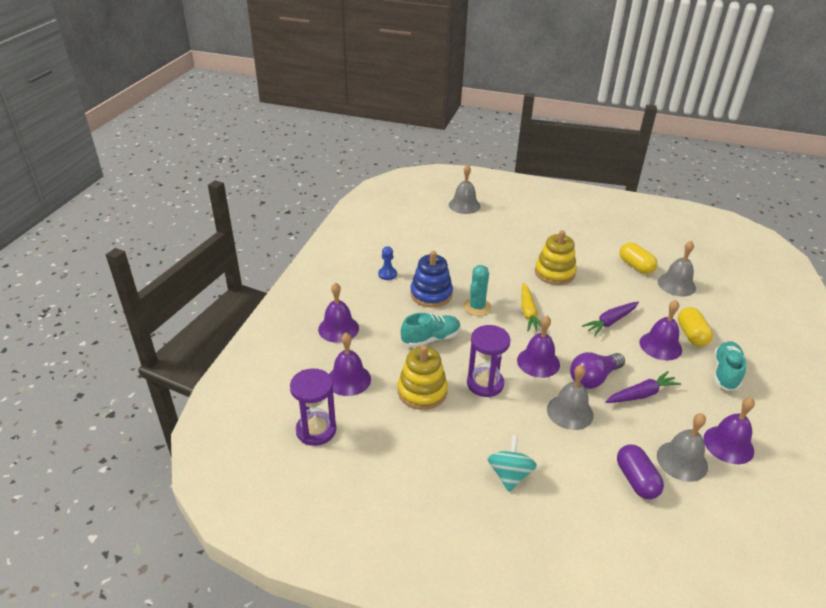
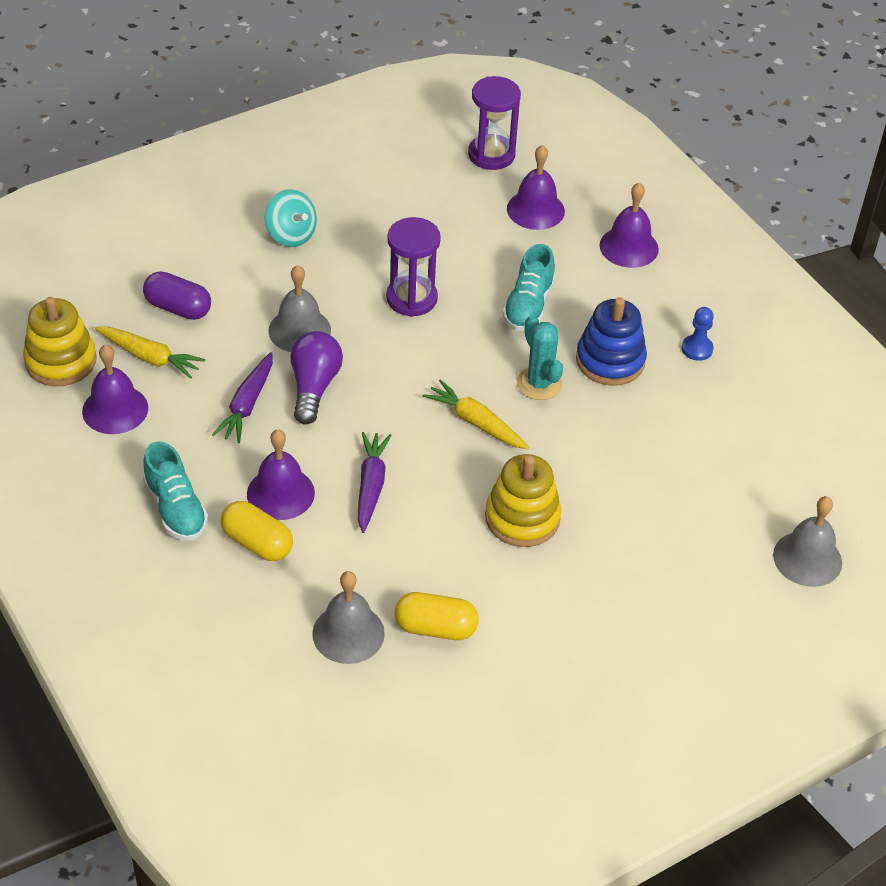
camera: 130 degrees right, 10 degrees up
yellow stacking toy [398,345,448,410] -> yellow stacking toy moved to [23,297,97,386]
purple bell [517,316,560,378] -> none
grey bell [657,413,708,482] -> yellow carrot [95,327,205,379]

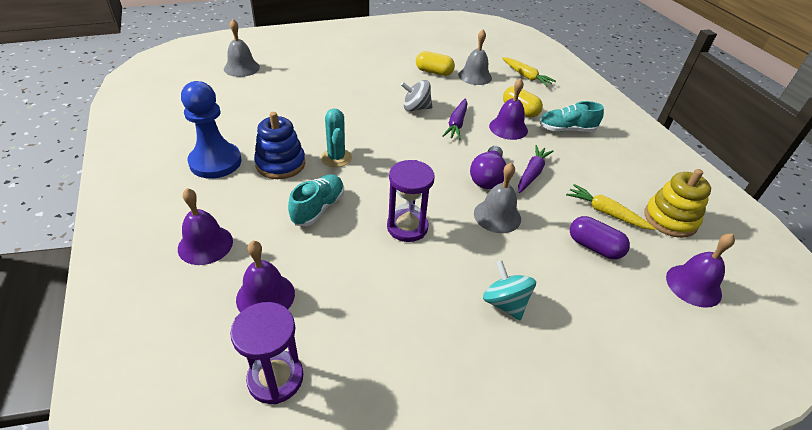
camera: 170 degrees left, 5 degrees down
purple bell [82,344,148,434] -> purple bell moved to [666,233,735,308]
turquoise shoe [143,441,208,541] -> turquoise shoe turned 75 degrees counterclockwise [539,101,604,132]
yellow carrot [423,379,529,449] -> yellow carrot moved to [502,57,556,86]
yellow stacking toy [485,454,561,547] -> none
blue pawn [681,307,714,361] -> blue pawn [181,81,241,178], size x2.22
none -> grey spinning top [401,80,432,112]

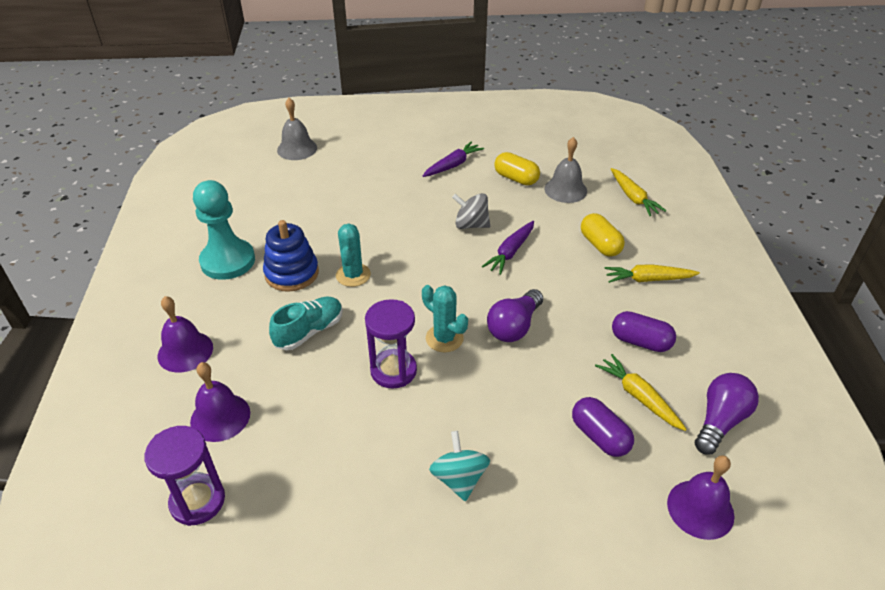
camera: 20 degrees right, 0 degrees up
blue pawn [181,81,241,178] -> turquoise pawn [193,180,255,280]
grey bell [474,162,521,233] -> none
purple bell [489,78,528,140] -> none
purple carrot [518,145,554,193] -> purple carrot moved to [423,141,484,177]
turquoise shoe [539,101,604,132] -> yellow carrot [605,264,700,283]
yellow stacking toy [644,169,711,238] -> purple light bulb [695,373,759,454]
none -> turquoise cactus [422,285,468,352]
none -> purple capsule [612,311,676,352]

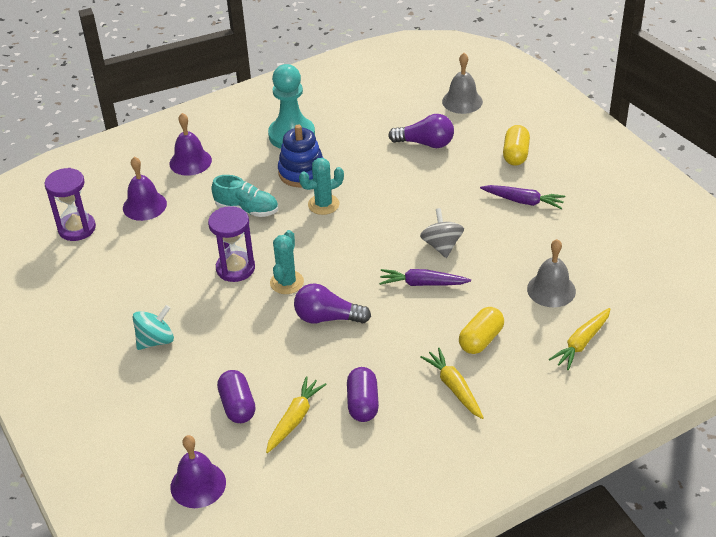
camera: 65 degrees right, 0 degrees up
yellow capsule [494,152,540,185] -> yellow capsule moved to [503,125,530,166]
purple capsule [572,397,634,457] -> purple capsule turned 45 degrees counterclockwise [217,370,256,423]
purple light bulb [695,373,759,454] -> purple light bulb moved to [388,114,454,148]

